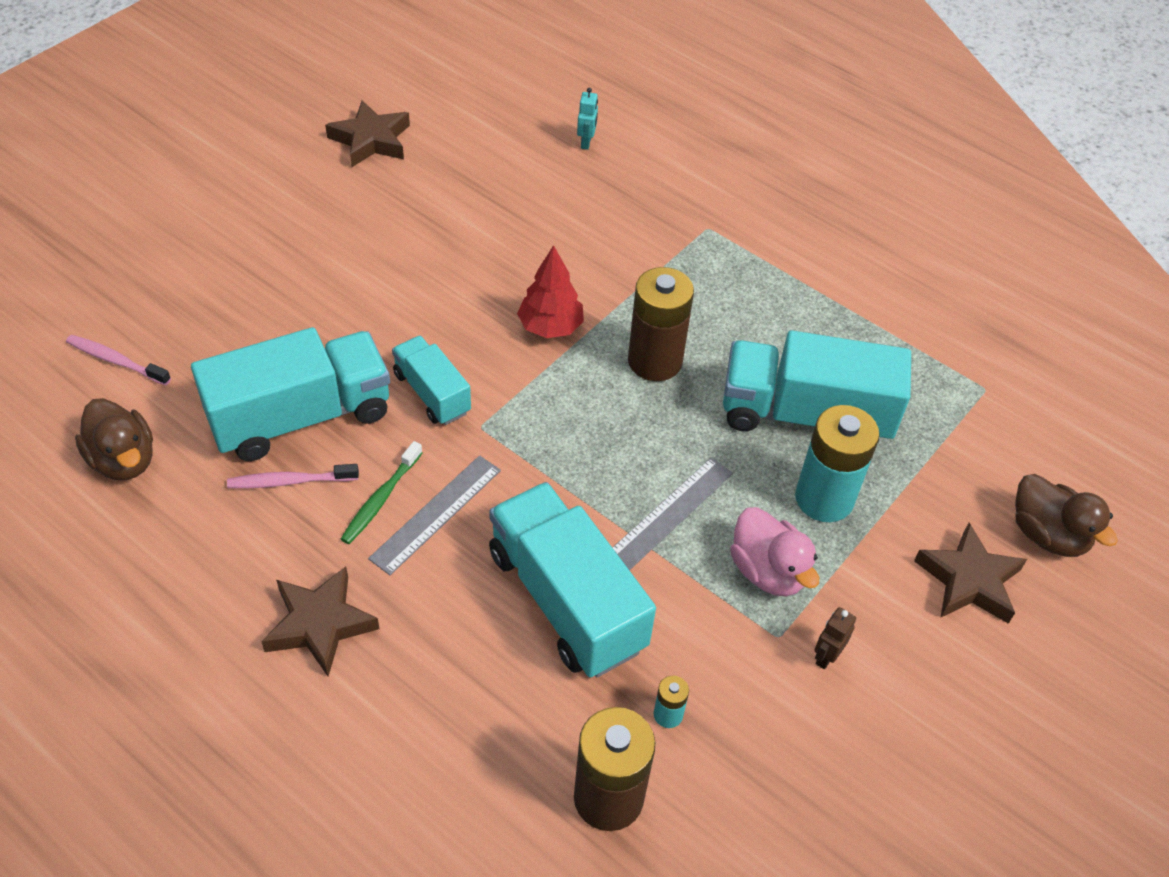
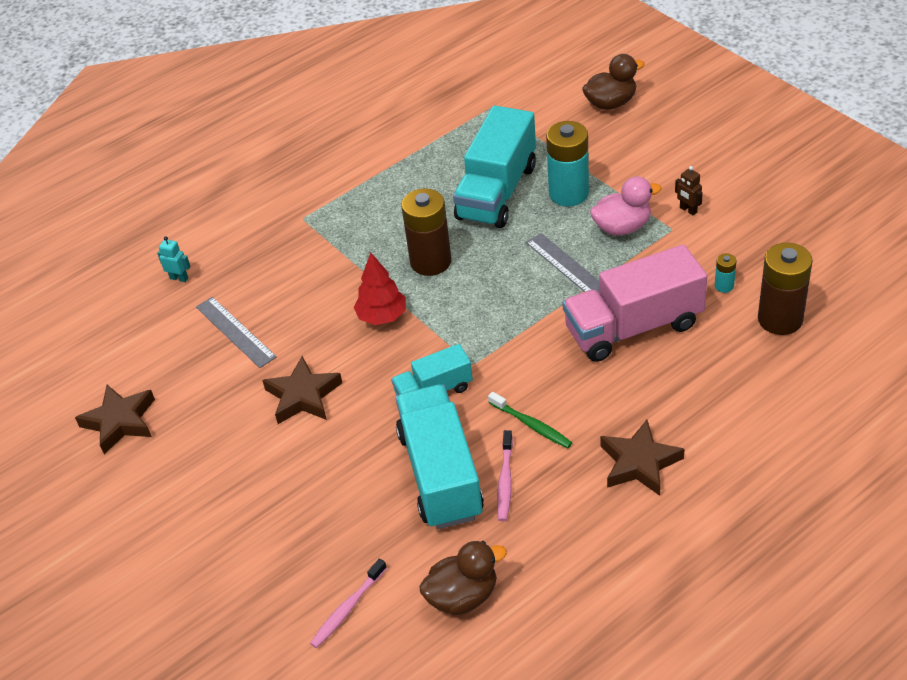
camera: 70 degrees left, 5 degrees down
grey ruler [368,455,501,575] -> grey ruler moved to [196,297,277,368]
turquoise truck [489,482,656,677] -> pink truck [562,244,707,362]
brown star [914,523,1027,624] -> brown star moved to [262,356,342,424]

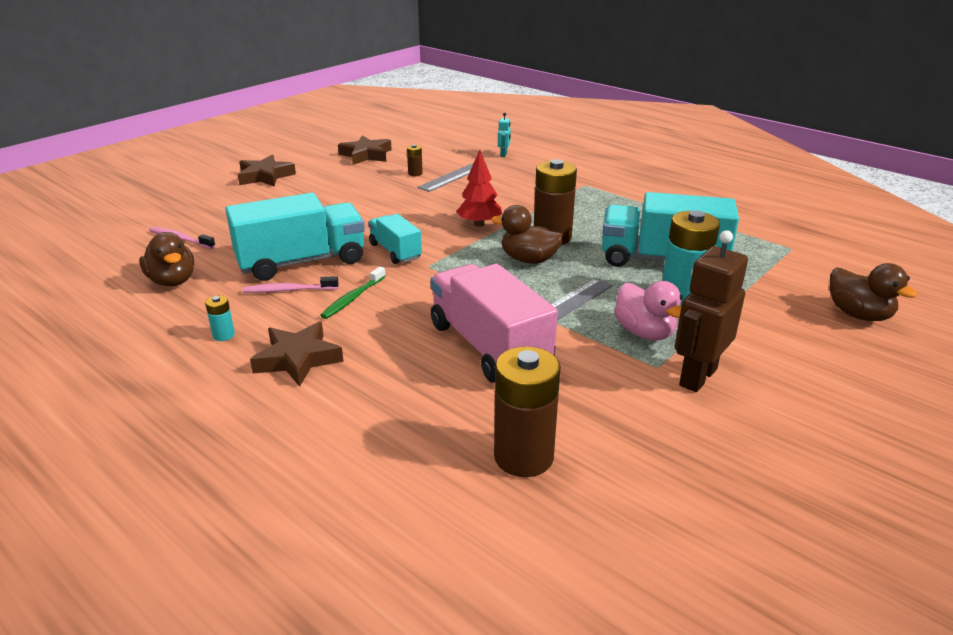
camera: 75 degrees right, 15 degrees down
brown star [262,356,342,424] -> brown star moved to [238,155,296,187]
brown robot [675,166,703,215] -> brown robot [675,230,748,392], size x2.23
turquoise battery [715,253,737,293] -> turquoise battery moved to [205,295,235,341]
none -> brown battery [407,144,423,176]
none -> brown duck [491,205,564,264]

